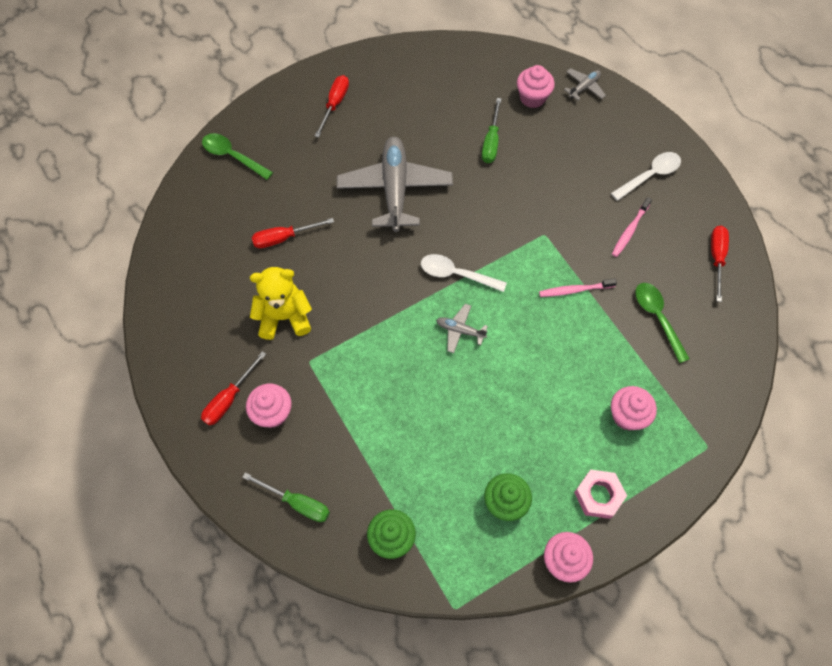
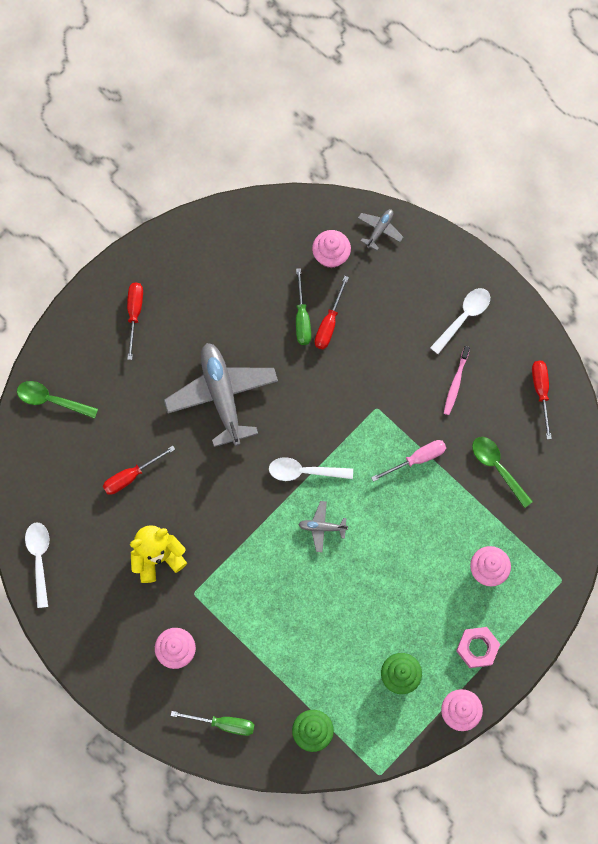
camera: 15 degrees left, 10 degrees up
red screwdriver [201,351,266,426] -> red screwdriver moved to [315,276,349,349]
pink toothbrush [539,278,617,297] -> pink screwdriver [371,440,446,482]
none -> white spoon [25,522,49,608]

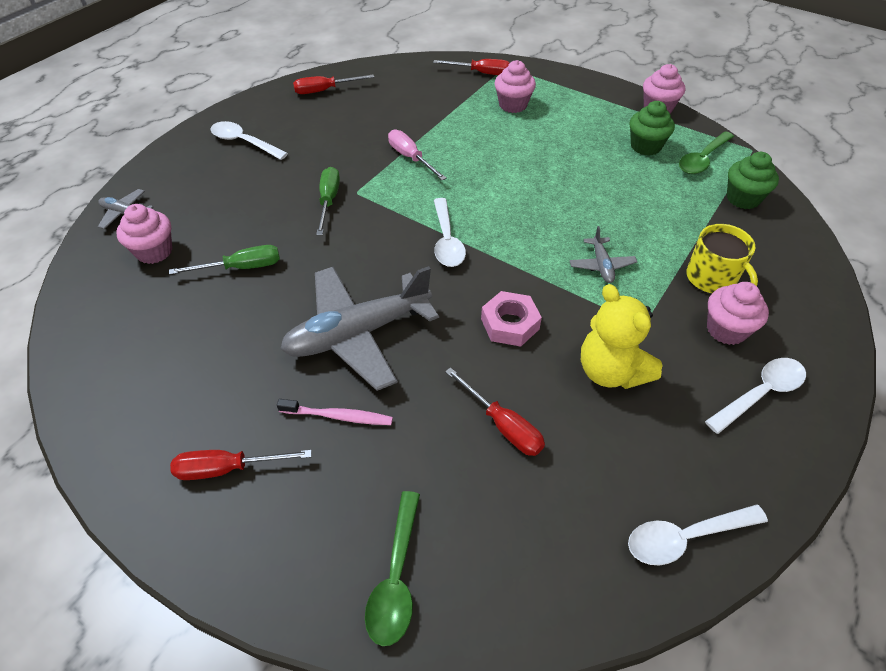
camera: 100 degrees left, 25 degrees down
green screwdriver [171,711,254,736] -> green screwdriver moved to [316,167,340,235]
grey plane [298,501,348,552] -> grey plane moved to [569,226,637,283]
red screwdriver [315,276,349,349] -> red screwdriver moved to [433,59,509,75]
pink toothbrush [444,346,470,415] -> pink toothbrush moved to [277,399,393,425]
pink nut [456,627,500,668] -> pink nut moved to [481,291,542,347]
green spoon [472,437,533,508] -> green spoon moved to [679,132,734,174]
none -> yellow mug [686,224,758,293]
none -> white spoon [705,358,806,434]

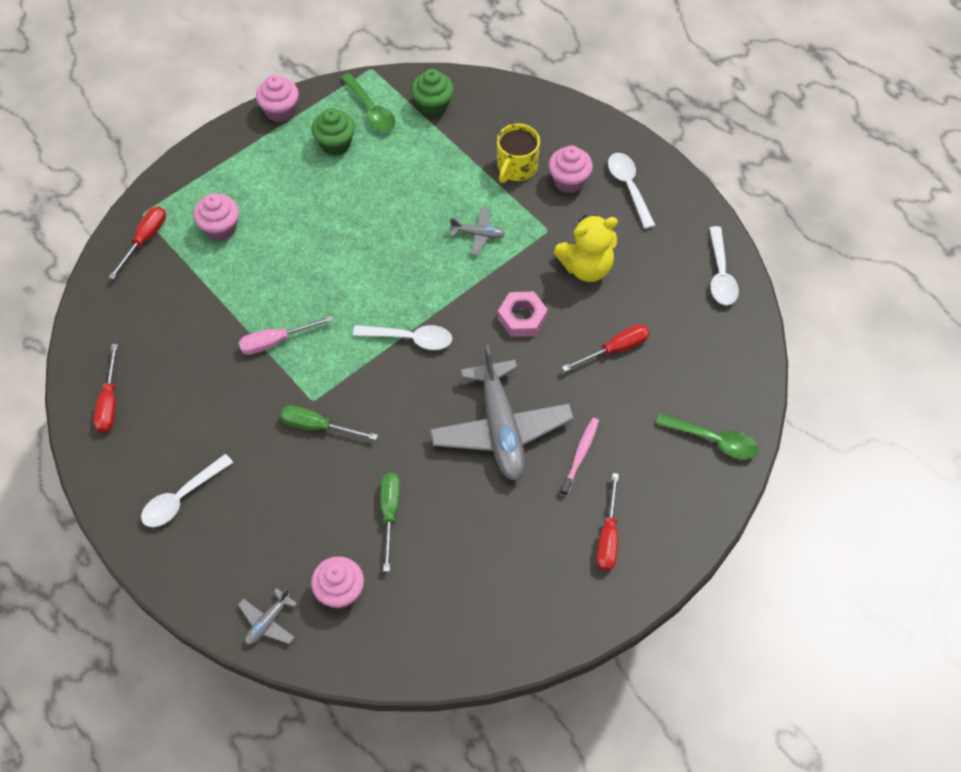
camera: 75 degrees left, 10 degrees up
yellow mug [686,224,758,293] -> yellow mug turned 135 degrees clockwise [497,124,540,183]

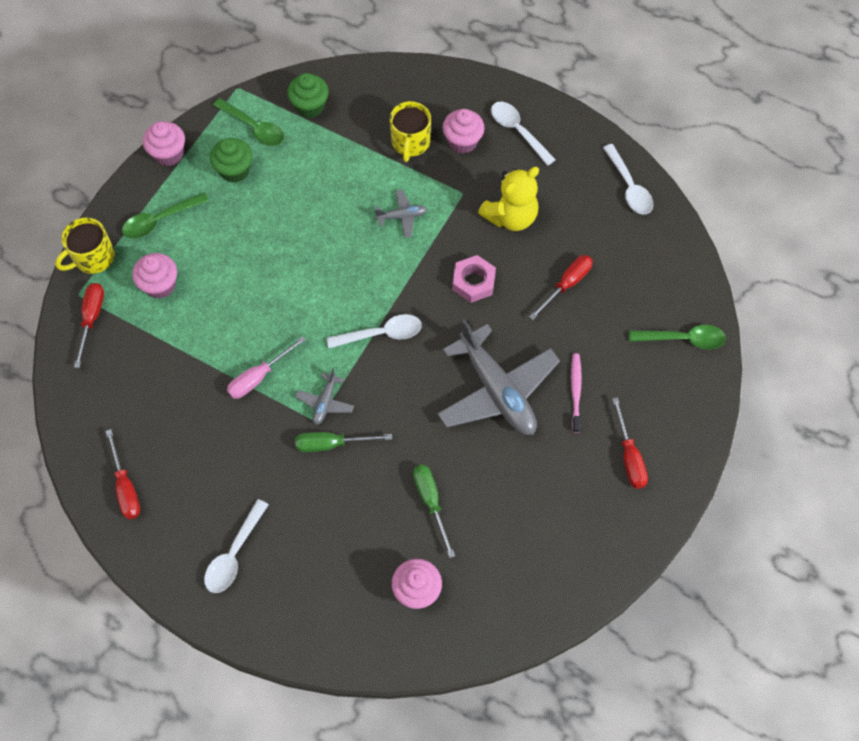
camera: 20 degrees left, 5 degrees up
grey plane [238,588,297,645] -> grey plane moved to [295,368,354,425]
none -> yellow mug [55,218,115,274]
none -> green spoon [122,192,209,238]

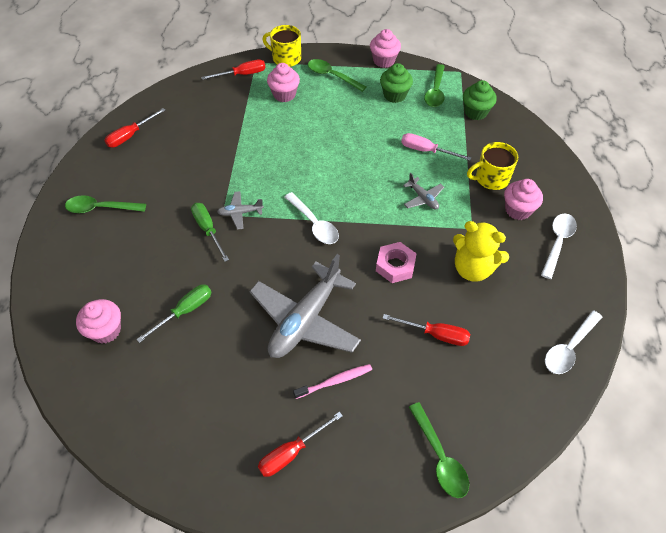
camera: 65 degrees right, 10 degrees down
white spoon [204,499,269,593] -> green spoon [65,195,146,213]
pink screwdriver [227,336,306,399] -> pink screwdriver moved to [401,133,471,161]

